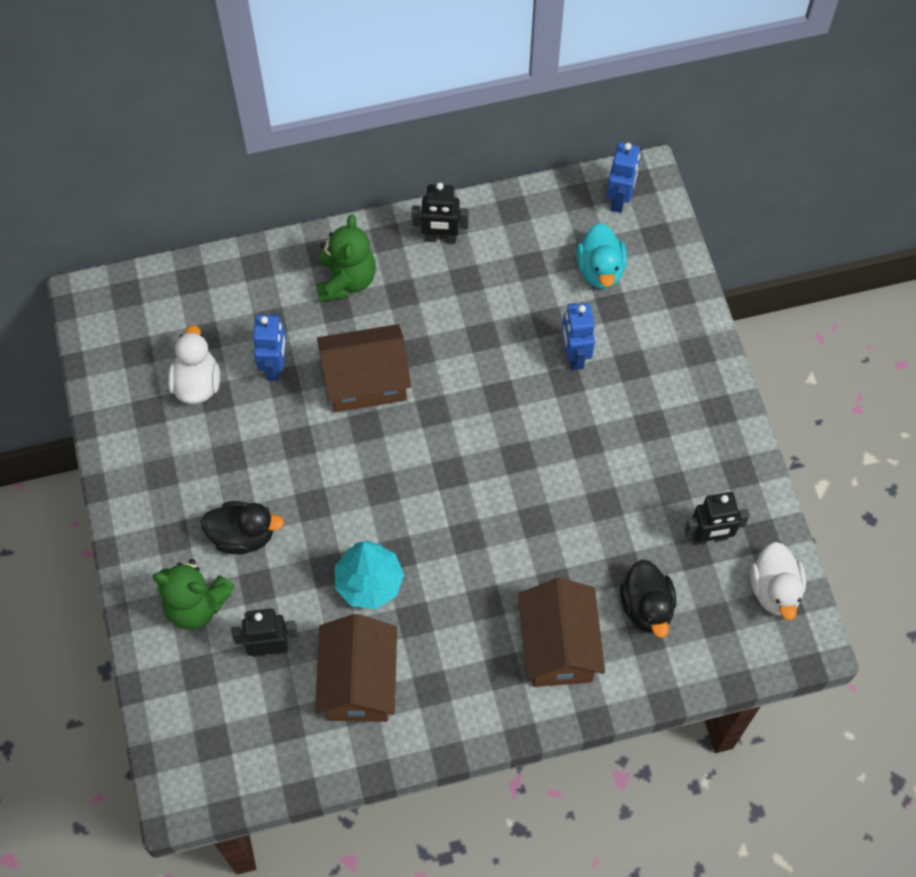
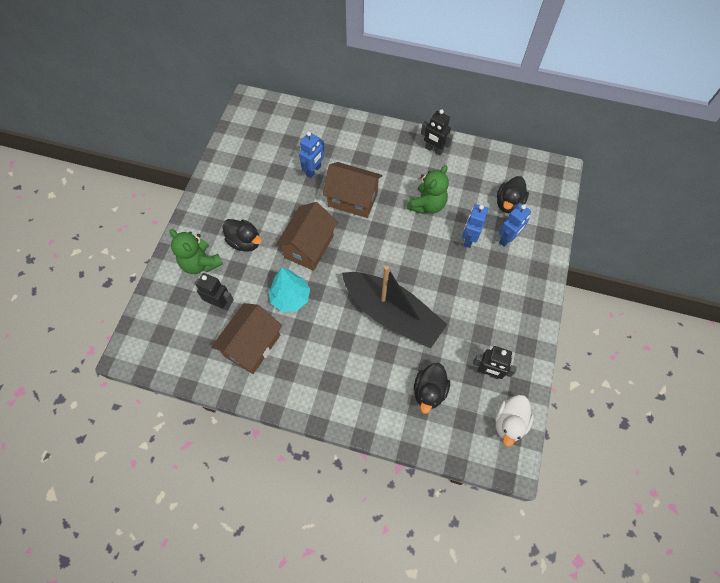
camera: 30 degrees right, 0 degrees up
white duck [168,325,220,404] -> none
green teddy bear [316,214,376,302] -> green teddy bear moved to [407,165,449,214]
brown house [518,578,605,687] -> brown house moved to [275,202,338,271]
turquoise duck [577,223,627,289] -> black duck [497,176,529,213]
blue robot [606,142,640,213] -> blue robot moved to [499,203,531,247]
none -> black boat [342,266,447,349]

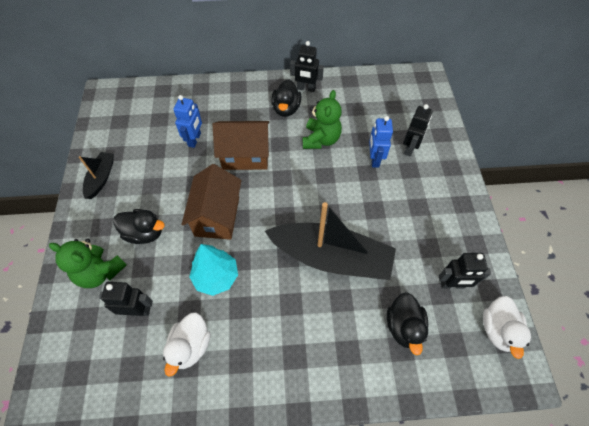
camera: 20 degrees left, 5 degrees down
brown house [211,303,282,374] -> white duck [163,312,210,376]
black duck [497,176,529,213] -> black duck moved to [271,79,301,117]
blue robot [499,203,531,247] -> black robot [403,104,433,157]
none -> black boat [79,152,114,199]

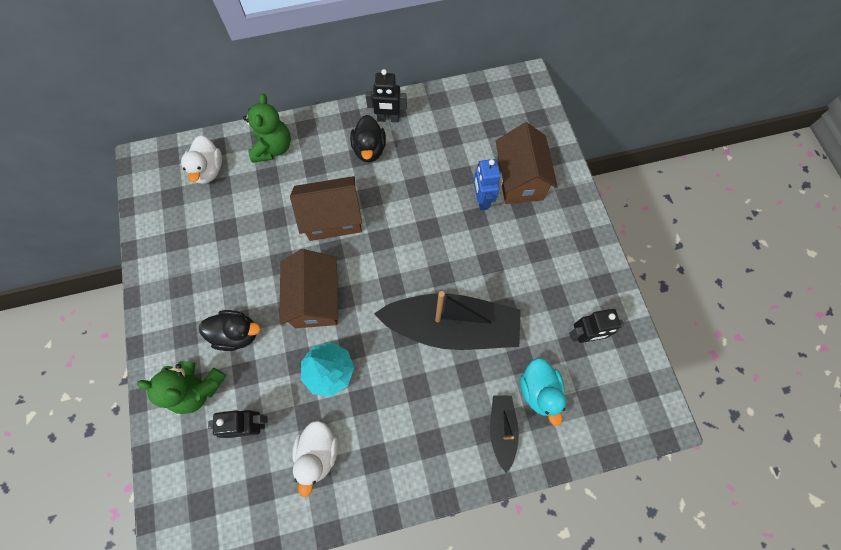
camera: 10 degrees left, 10 degrees up
black boat [79,152,114,199] -> black boat moved to [490,396,519,473]
blue robot [173,95,202,148] -> none
green teddy bear [303,90,342,149] -> green teddy bear moved to [243,93,291,163]
black duck [387,292,428,355] -> turquoise duck [520,358,566,426]
black robot [403,104,433,157] -> brown house [496,122,558,204]
white duck [483,296,531,359] -> white duck moved to [181,135,222,184]

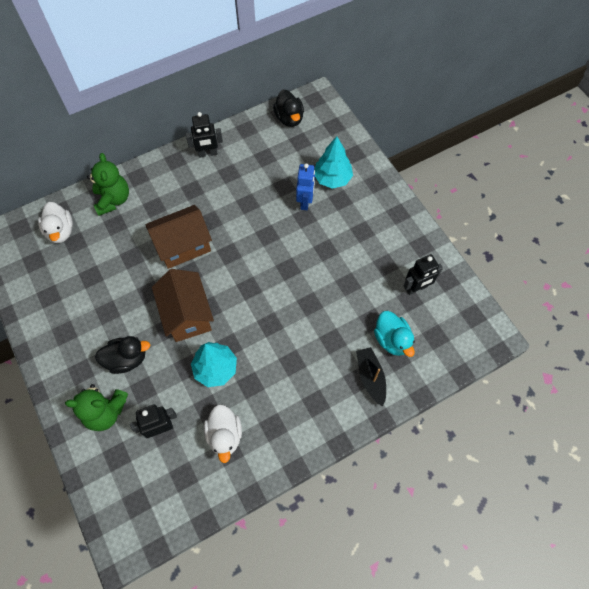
camera: 15 degrees left, 5 degrees down
black duck [350,115,386,162] -> black duck moved to [273,89,304,127]
black boat [374,291,521,350] -> none
blue robot [473,159,501,210] -> blue robot turned 150 degrees counterclockwise [296,163,315,210]
brown house [496,122,558,204] -> turquoise tree [314,136,353,189]

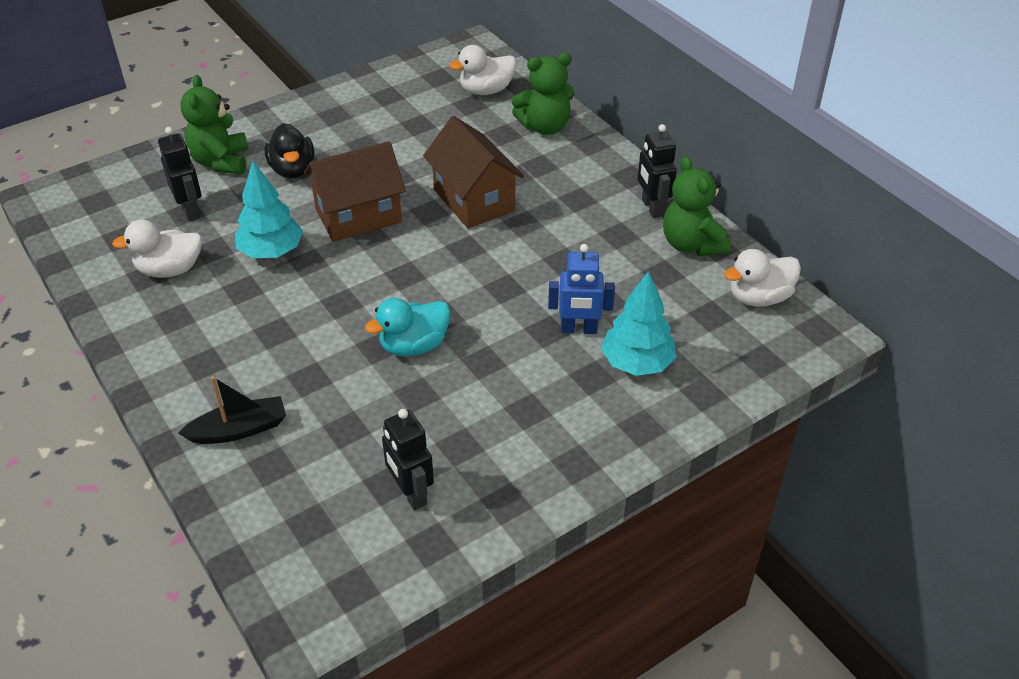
camera: 85 degrees right, 20 degrees down
black duck [273,89,304,127] -> white duck [724,249,801,307]
turquoise duck [374,311,415,357] -> turquoise duck moved to [365,298,450,357]
none -> green teddy bear [663,156,731,256]

